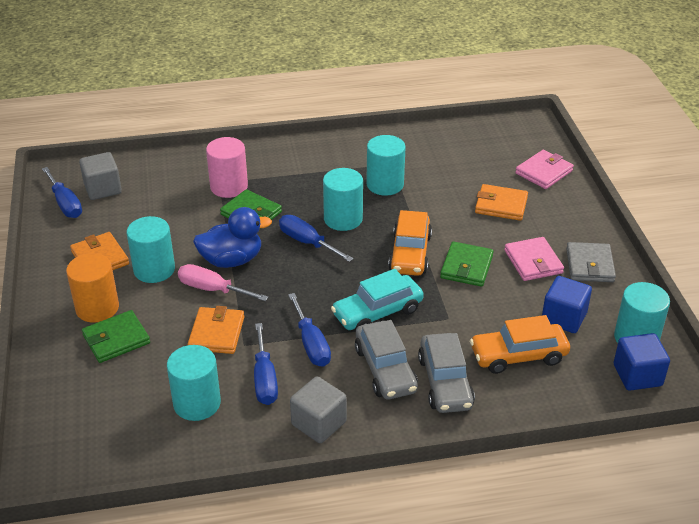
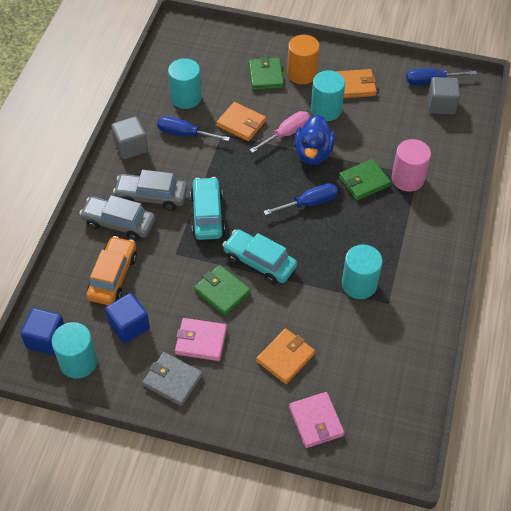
camera: 115 degrees right, 15 degrees up
blue screwdriver [288,293,331,367] -> none
turquoise cylinder [323,168,363,231] -> none
orange car [388,210,432,276] -> turquoise car [223,229,297,284]

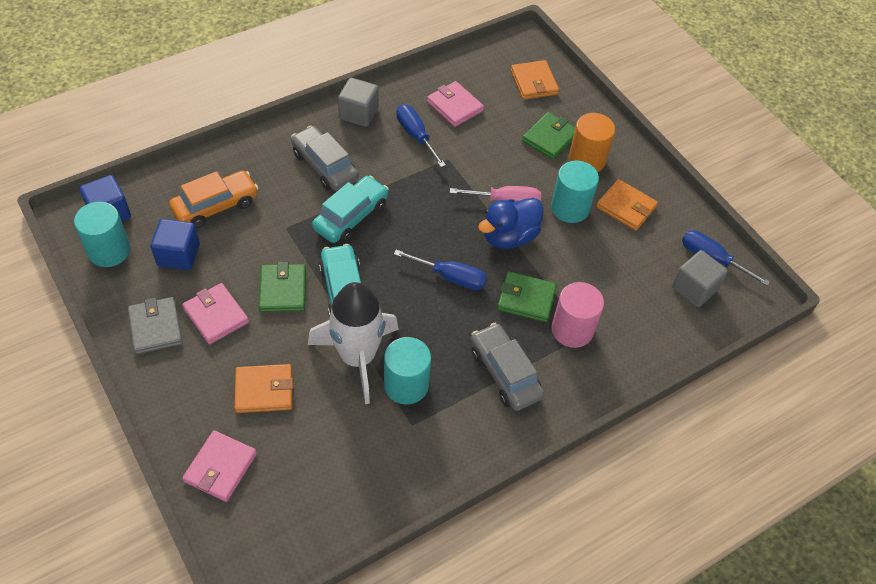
camera: 40 degrees right, 0 degrees up
grey car [79,195,155,241] -> grey car moved to [471,323,544,411]
turquoise cylinder [168,58,202,109] -> pink wallet [427,81,484,127]
orange wallet [216,102,266,141] -> orange wallet moved to [511,60,559,100]
none -> white rocket [308,282,399,404]

